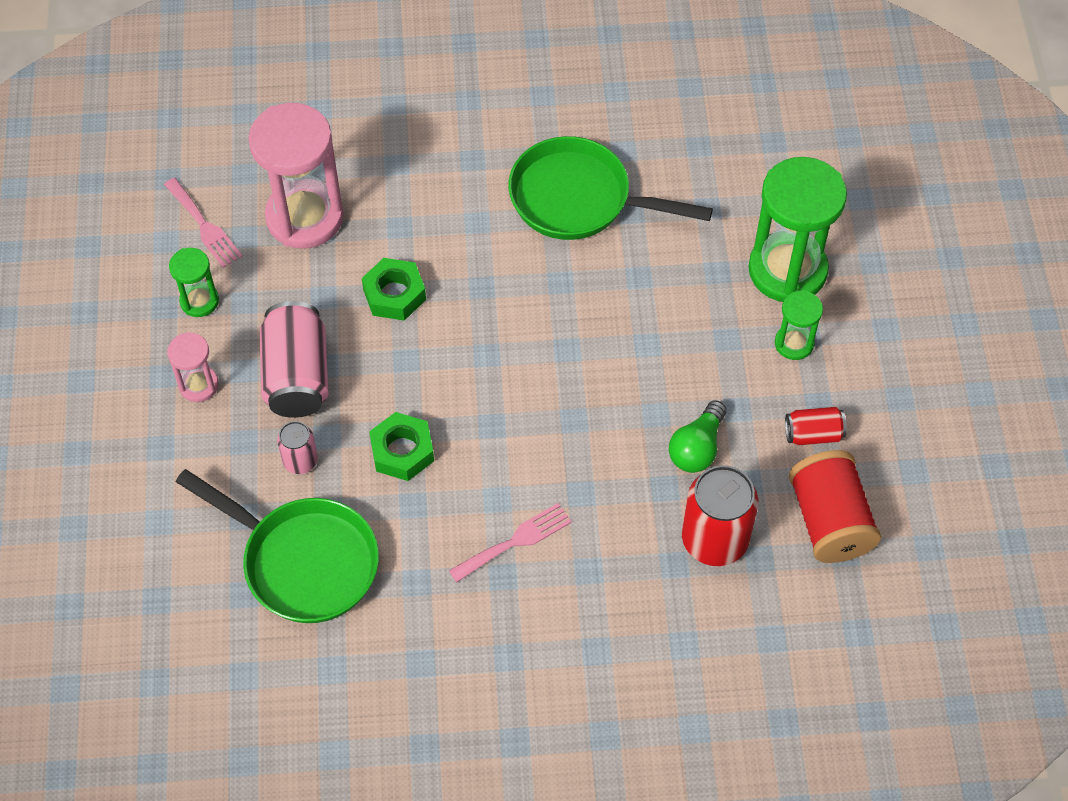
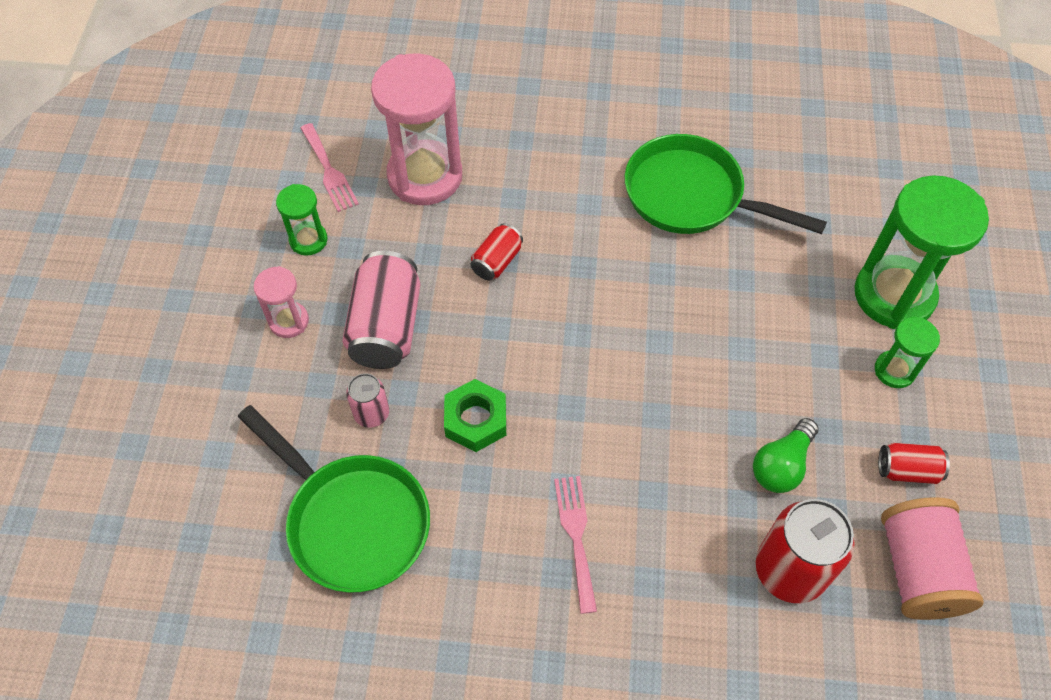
camera: 10 degrees right, 0 degrees up
green nut [362,258,426,321] -> red can [471,223,523,280]
pink fork [449,503,572,582] -> pink fork turned 75 degrees counterclockwise [554,476,597,614]
red spool [789,450,881,563] -> pink spool [881,497,984,620]

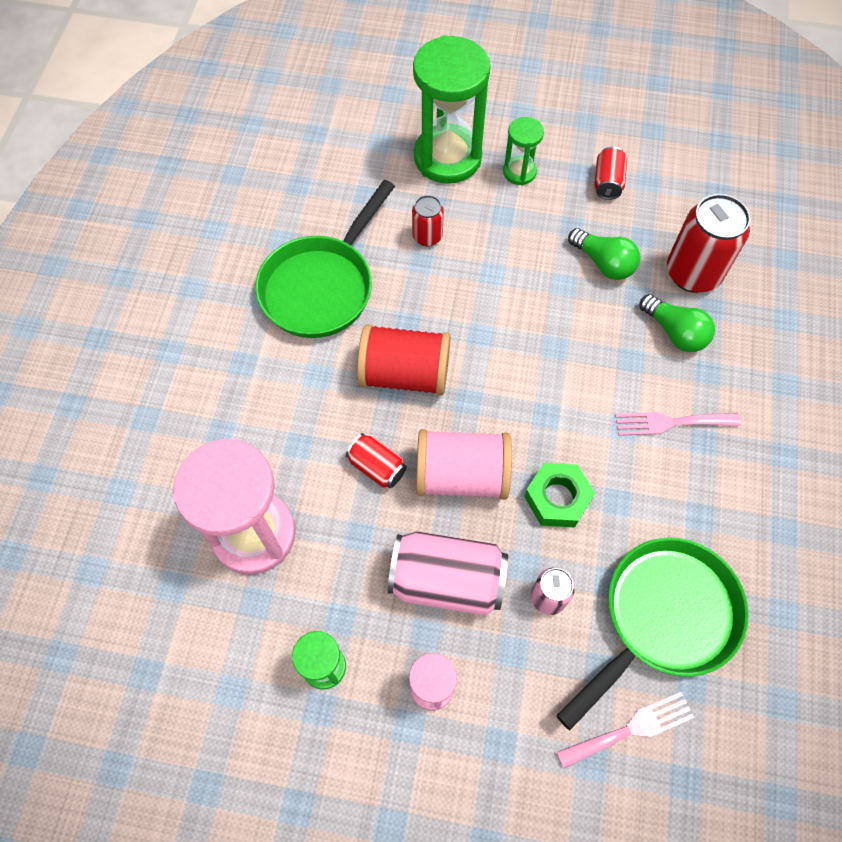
camera: 85 degrees left, 5 degrees up
pink fork [300,123,359,212] -> pink fork moved to [557,692,694,769]
pink spool [881,497,984,620] -> pink spool moved to [416,429,512,500]
none -> red spool [357,324,451,396]
none -> red can [412,195,444,246]
none -> green light bulb [640,294,715,352]

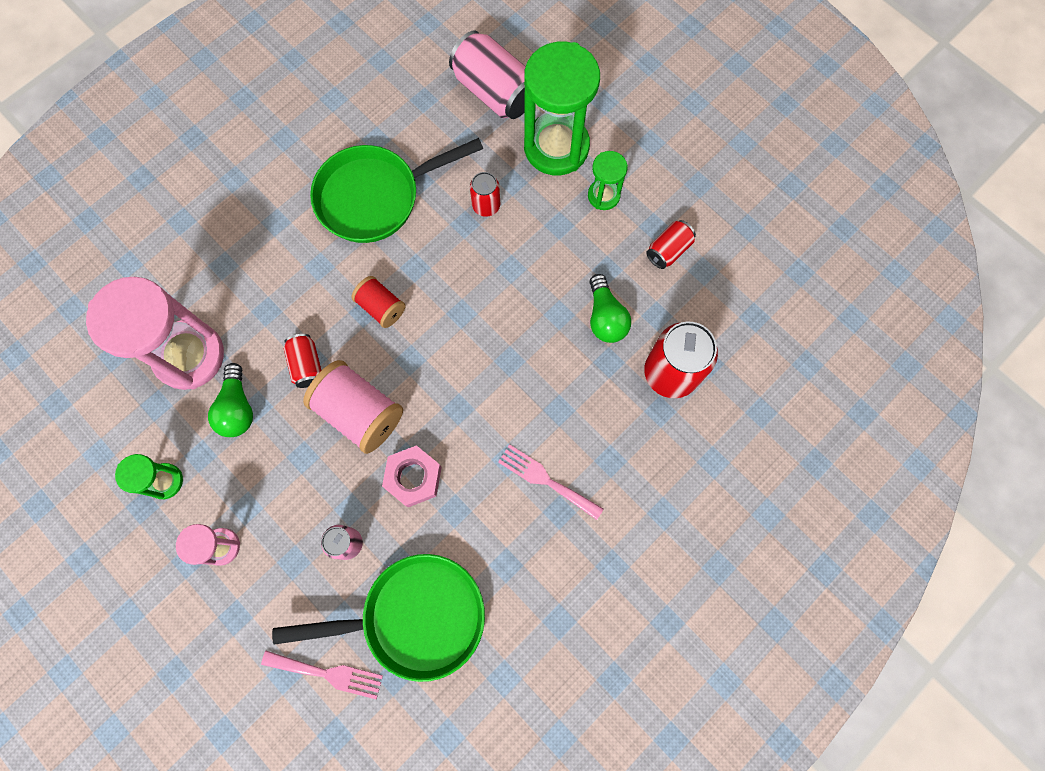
camera: 35 degrees right, 10 degrees up
red spool [357,324,451,396] -> red spool [351,276,405,328], size x0.58
pink can [388,531,508,616] -> pink can moved to [449,30,526,119]
green nut [524,463,595,527] -> pink nut [382,445,442,507]
green light bulb [640,294,715,352] -> green light bulb moved to [208,363,253,437]

